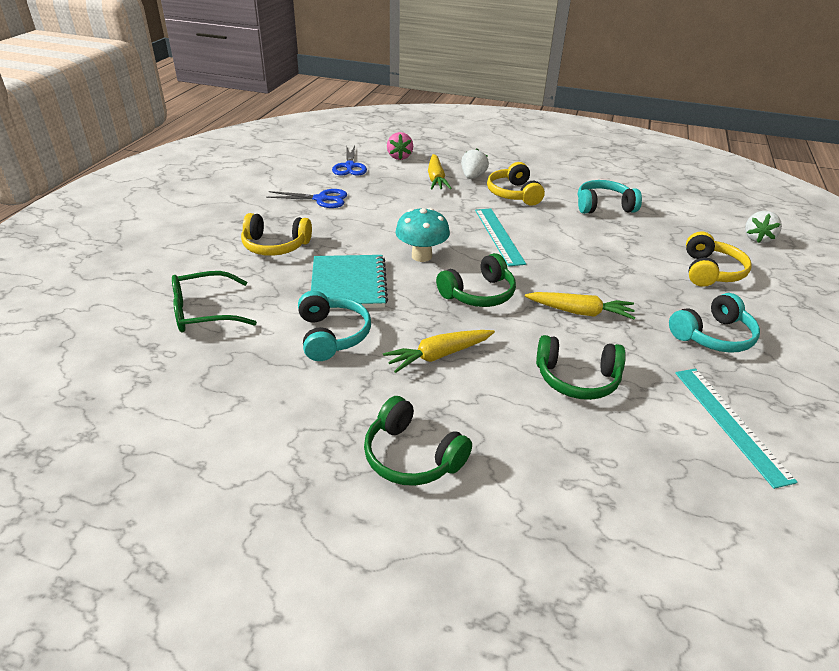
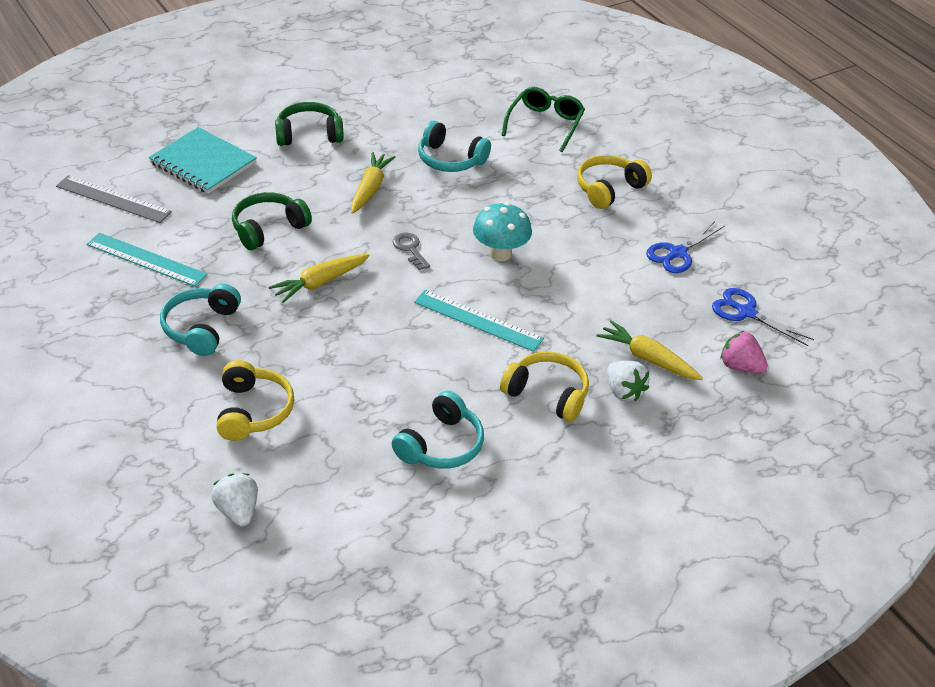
camera: 130 degrees right, 5 degrees up
turquoise notebook [311,255,388,309] -> turquoise notebook moved to [149,127,257,194]
green headphones [436,253,516,307] -> grey key [393,233,430,270]
yellow headphones [686,231,752,287] -> yellow headphones turned 150 degrees counterclockwise [217,360,294,441]
none -> grey ruler [56,175,172,223]

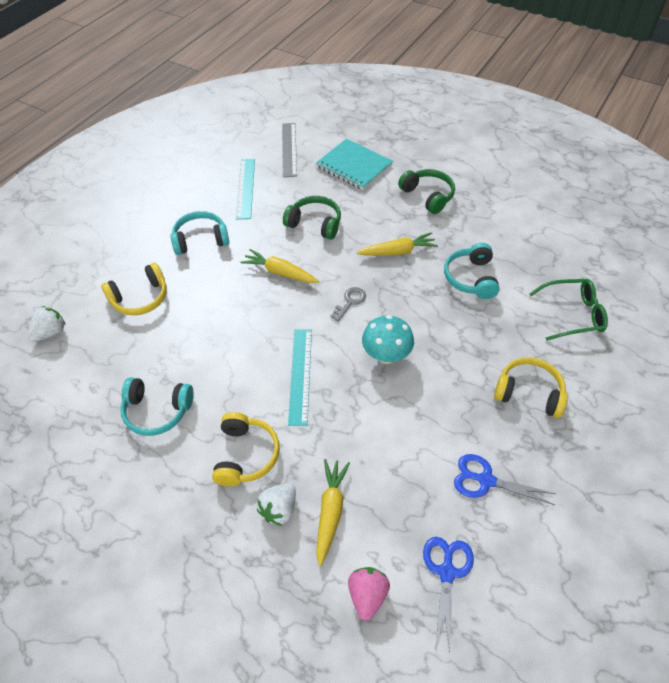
camera: 65 degrees right, 10 degrees up
turquoise notebook [149,127,257,194] -> turquoise notebook turned 60 degrees counterclockwise [316,139,393,190]

